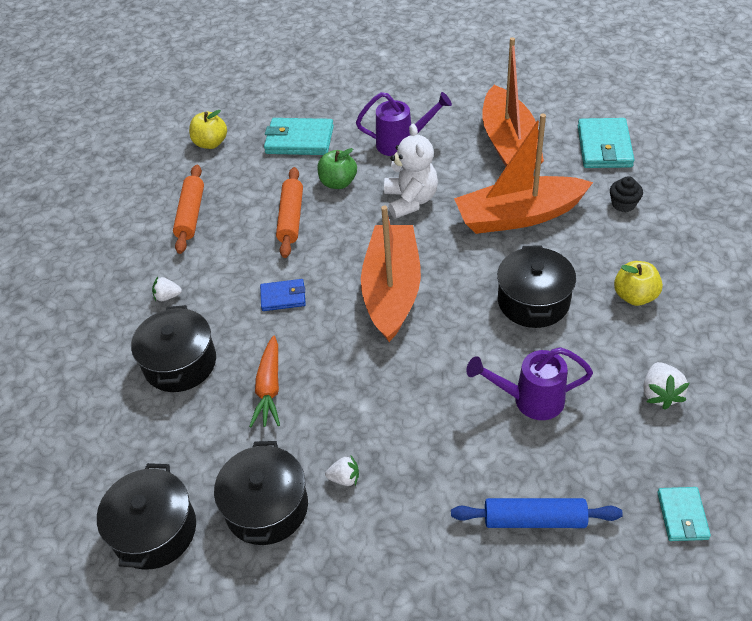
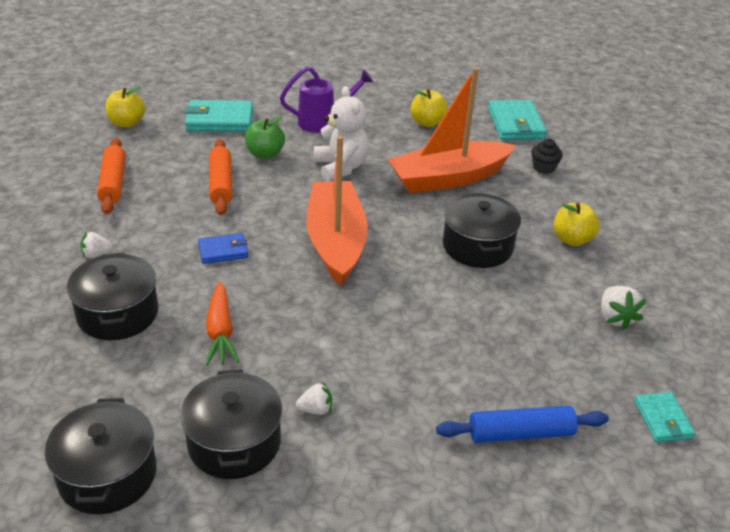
camera: 15 degrees left, 10 degrees down
purple watering can [466,347,593,420] -> none
orange boat [482,37,544,170] -> yellow apple [410,89,448,127]

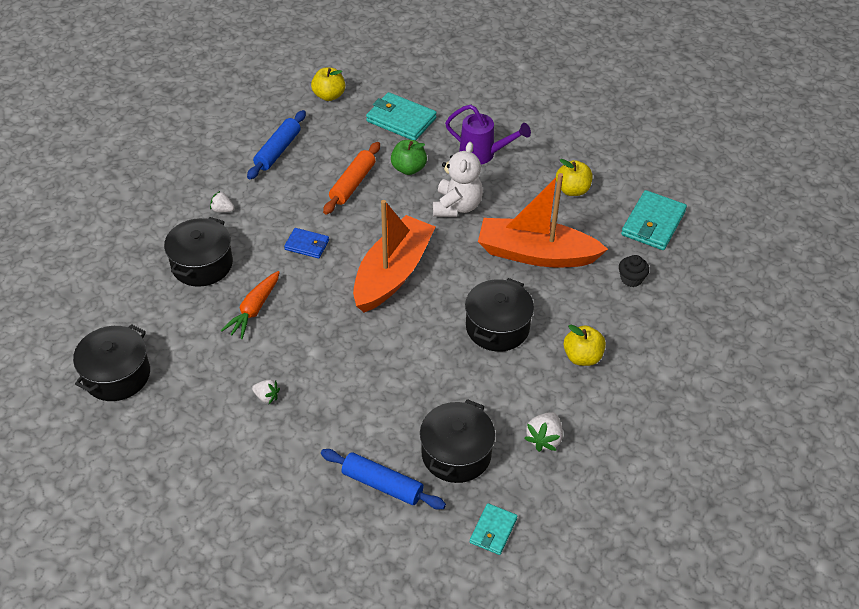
camera: 35 degrees right, 10 degrees up
orange rolling pin [97,138,126,214] -> blue rolling pin [247,110,306,180]
black pot [180,369,282,479] -> black pot moved to [420,399,495,483]

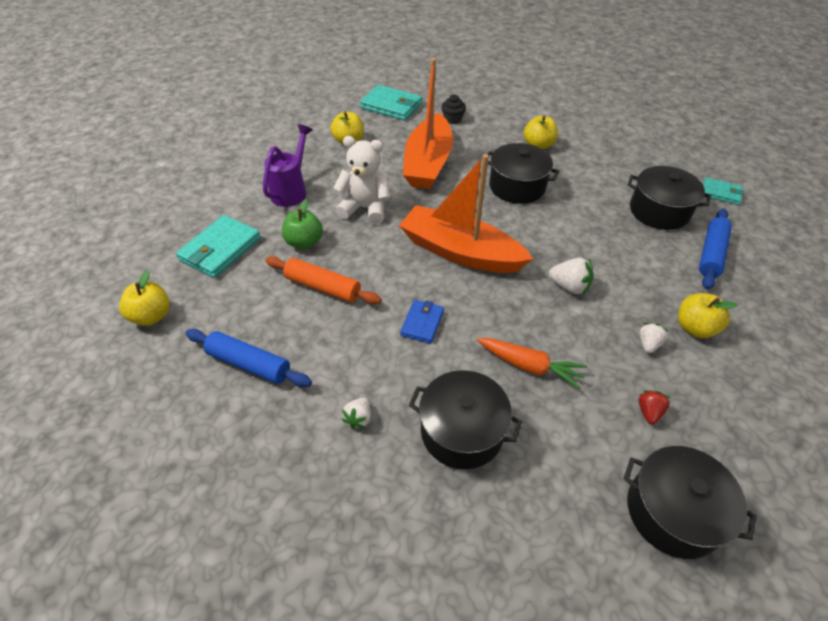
camera: 90 degrees left, 0 degrees up
white strawberry [524,412,563,452] -> white strawberry moved to [549,258,593,295]
none -> red strawberry [639,390,670,424]
none -> yellow apple [678,293,738,338]

